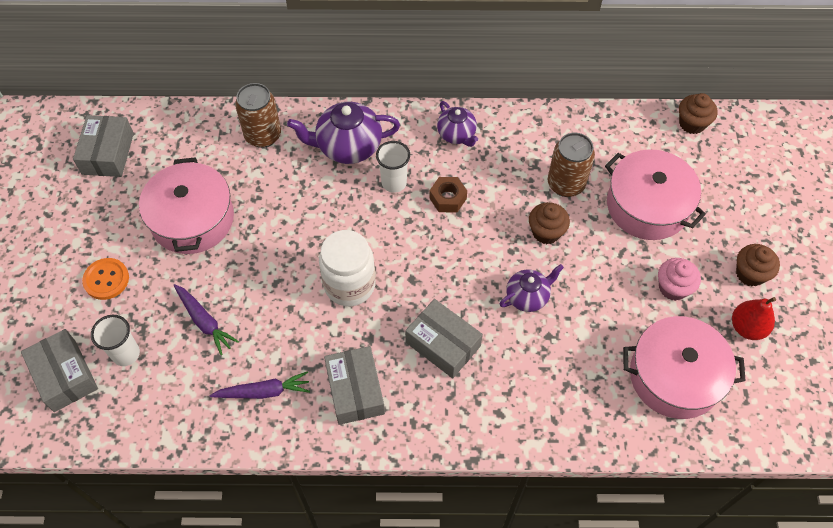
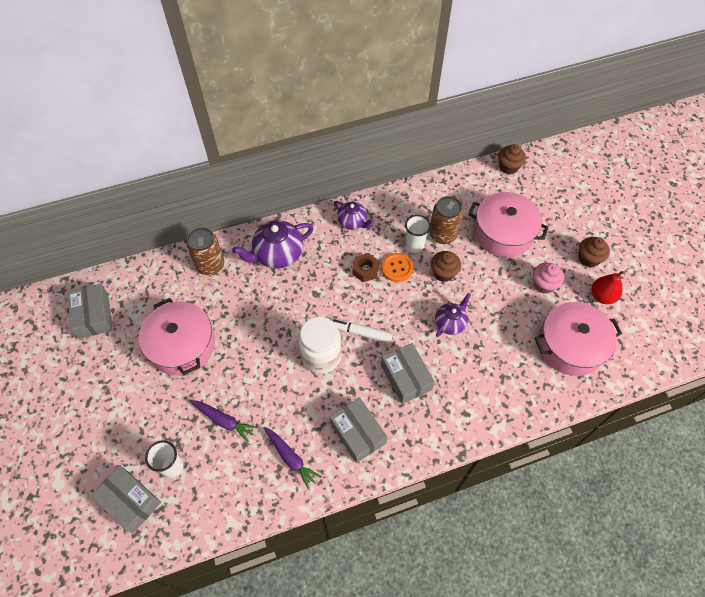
camera: 20 degrees left, 0 degrees up
orange button [82,258,129,300] -> orange button moved to [381,253,413,282]
purple carrot [209,371,310,399] -> purple carrot turned 75 degrees clockwise [264,427,322,490]
white cup [376,141,410,193] -> white cup moved to [405,215,431,253]
grey box [405,299,483,378] -> grey box turned 45 degrees clockwise [381,343,435,404]
none -> white marker [330,318,393,343]

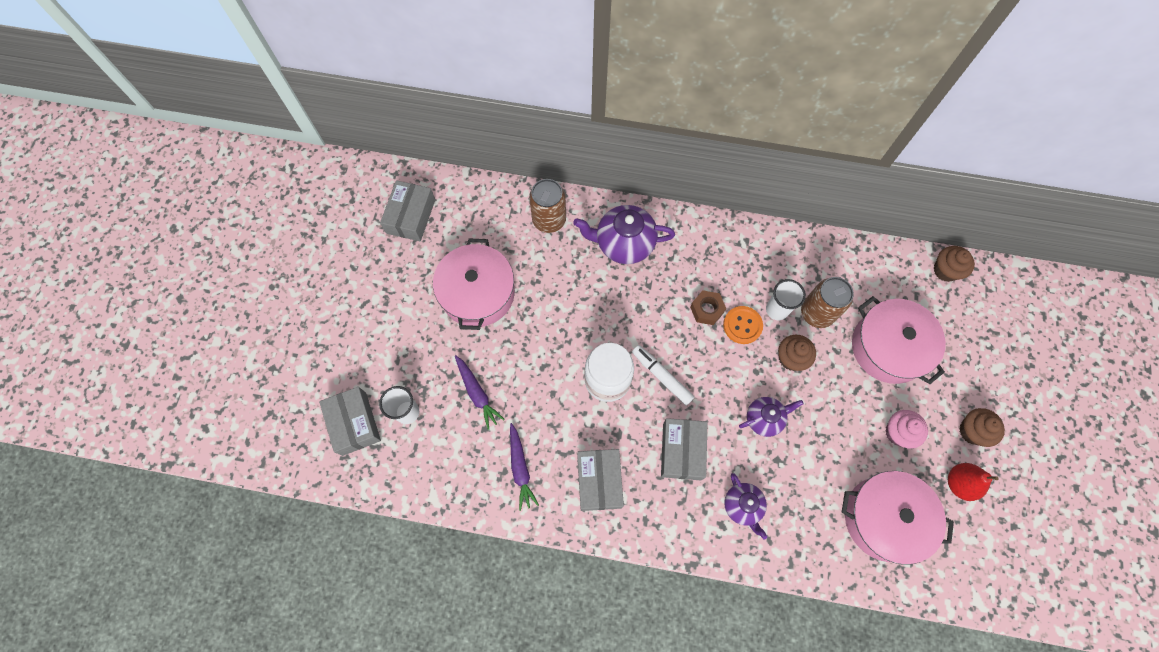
camera: 30 degrees right, 10 degrees up
purple teapot [334,201,374,230] -> purple teapot moved to [724,473,767,539]

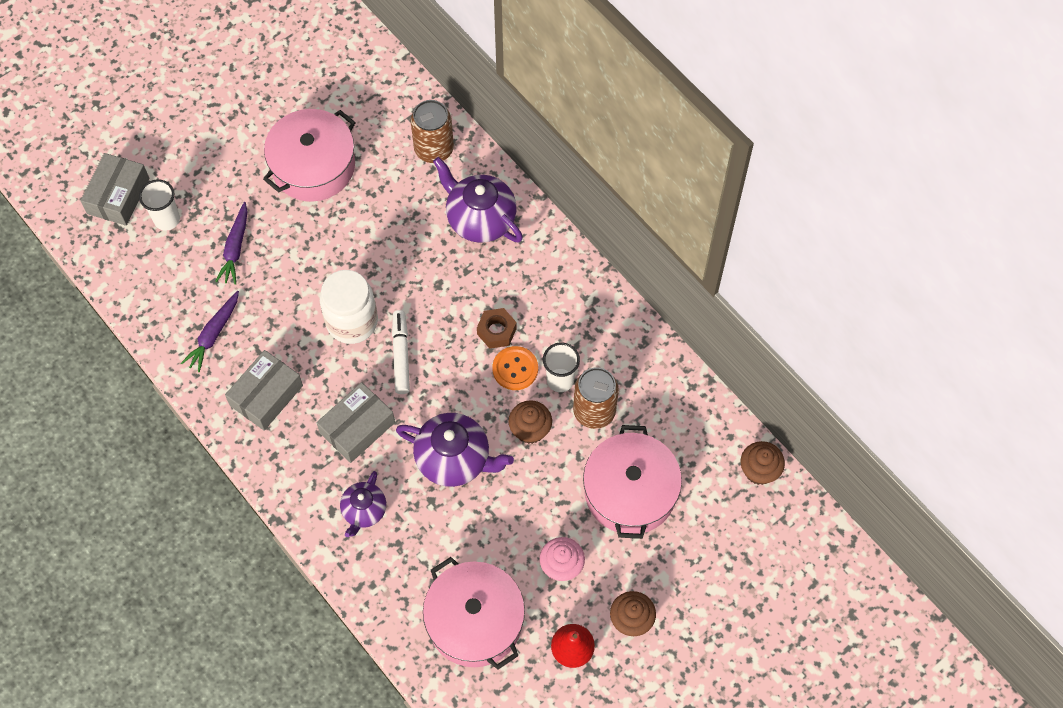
camera: 40 degrees right, 5 degrees down
grey box [380,180,435,241] -> none
purple teapot [739,397,804,437] -> purple teapot [396,413,514,487], size x1.64

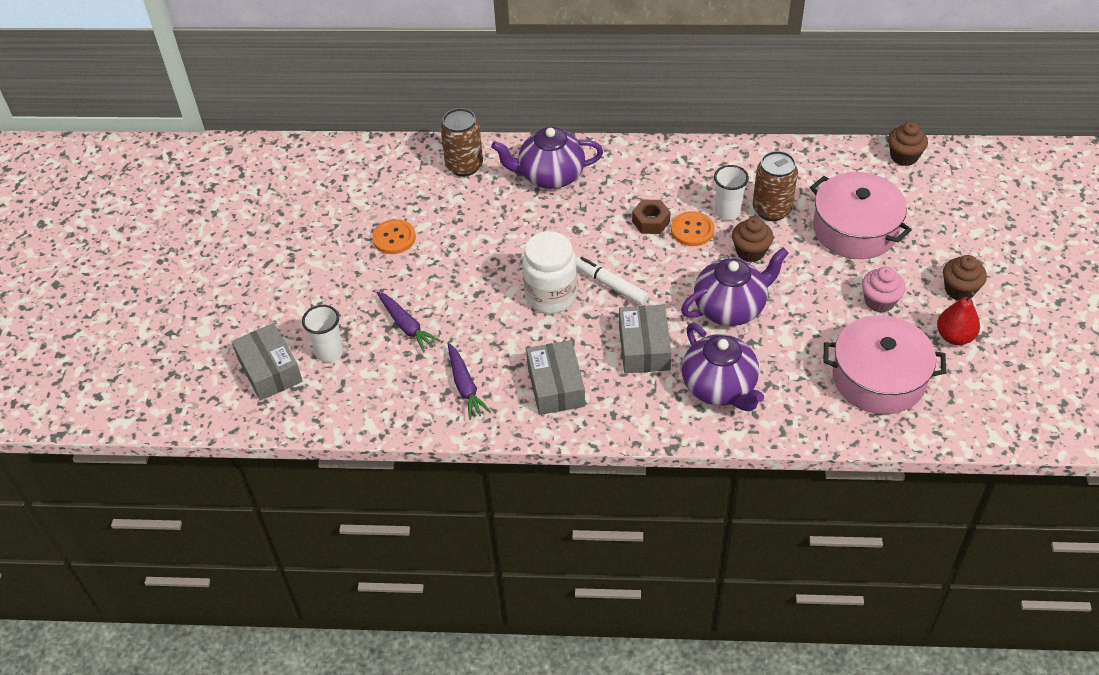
camera: 45 degrees left, 15 degrees down
pink pot [263,109,356,202] -> orange button [372,219,416,254]
purple teapot [340,471,386,537] -> purple teapot [682,323,764,412], size x1.64

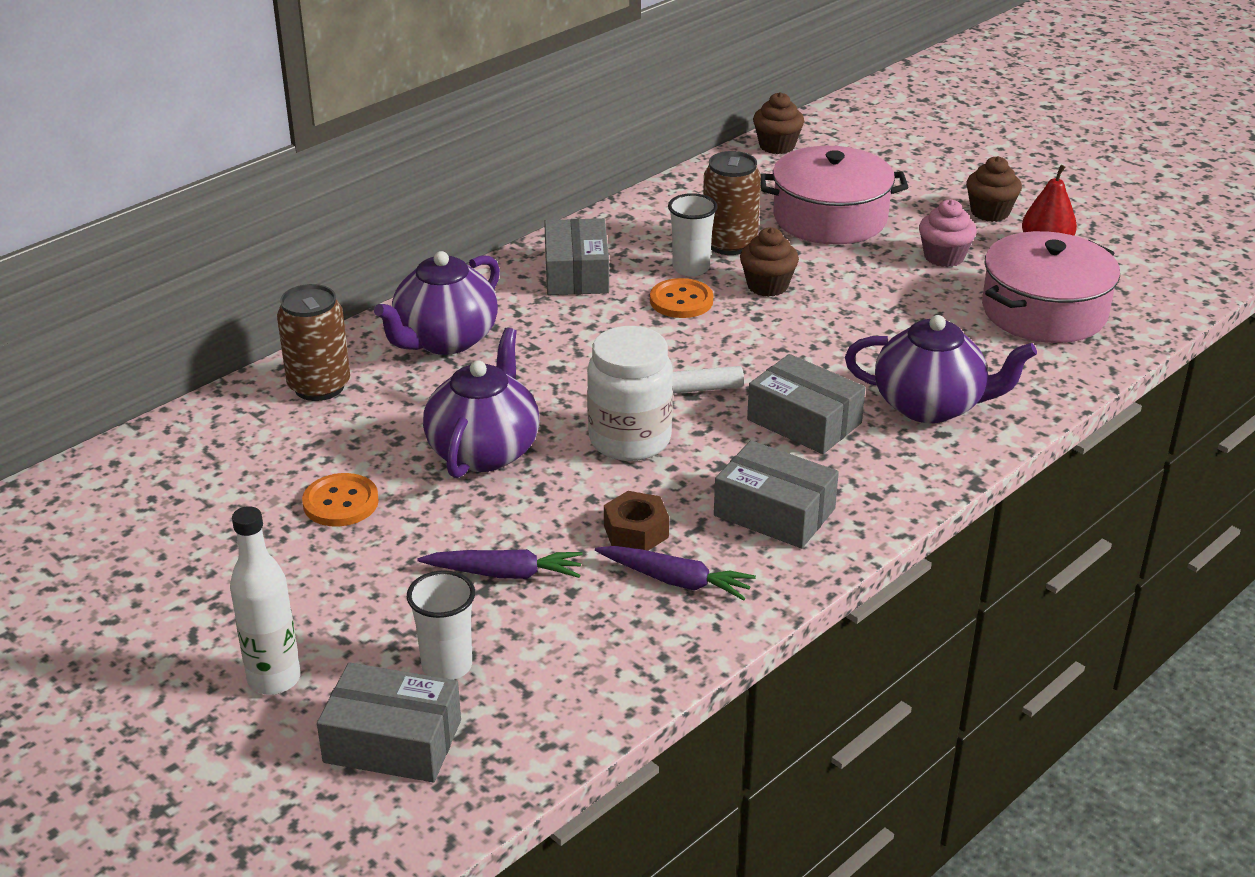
camera: 50 degrees left, 15 degrees down
brown nut [632,200,670,234] -> brown nut moved to [604,491,669,551]
purple teapot [681,247,789,326] -> purple teapot moved to [423,328,539,478]
none -> white bottle [230,506,300,695]
none -> grey box [544,218,609,295]

